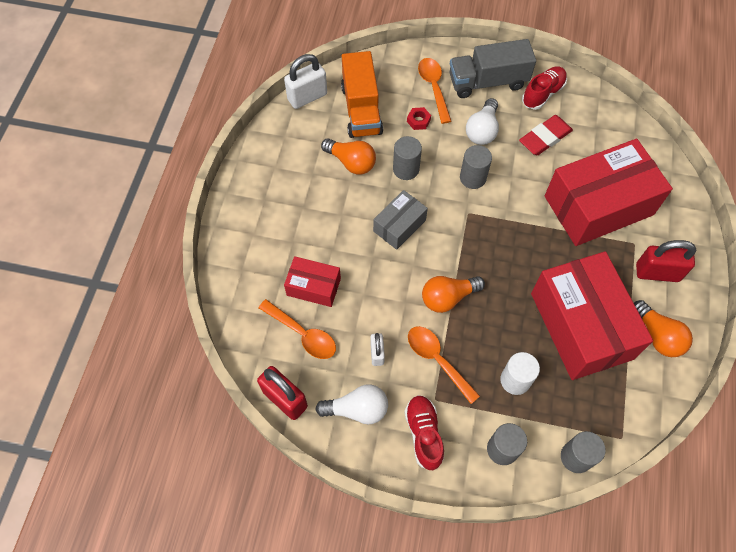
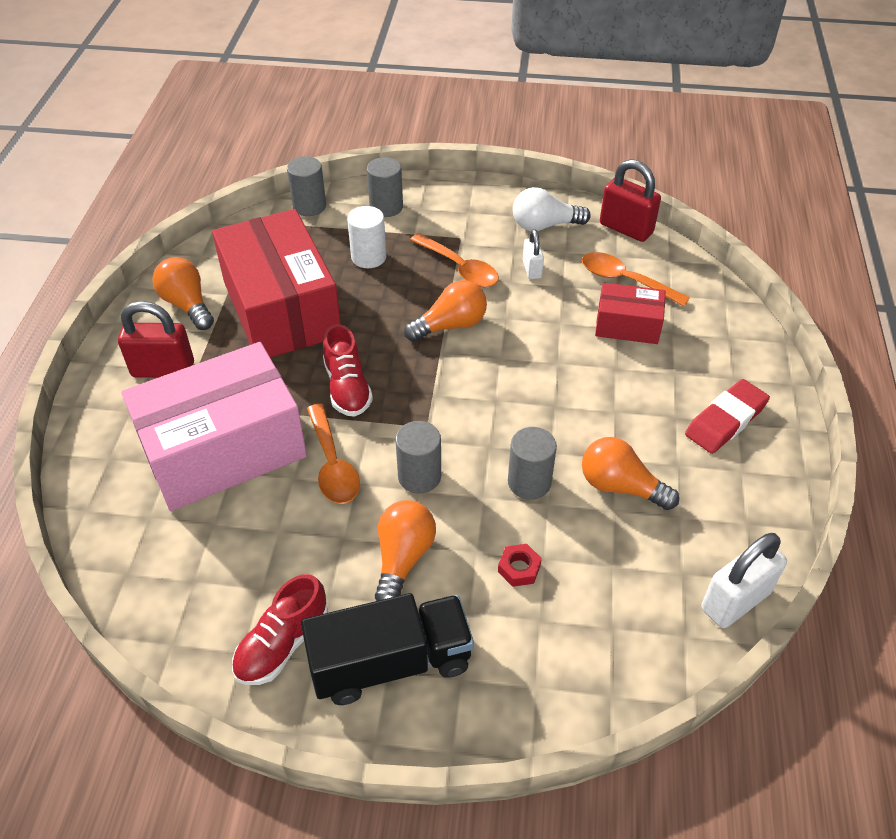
camera: 175 degrees right, 15 degrees down
orange truck [341,51,383,138] -> none
grey box [373,190,428,250] -> none
red shoe [405,395,444,470] -> red shoe moved to [323,324,373,417]
orange spoon [418,58,451,124] -> orange spoon moved to [307,404,360,504]
grey truck [450,39,536,98] -> black truck [301,593,474,705]
white light bulb [466,98,499,145] -> orange light bulb [375,500,436,601]
red eraser [519,115,573,156] -> red eraser moved to [685,379,770,454]
red box [545,139,673,246] -> pink box [121,342,307,511]

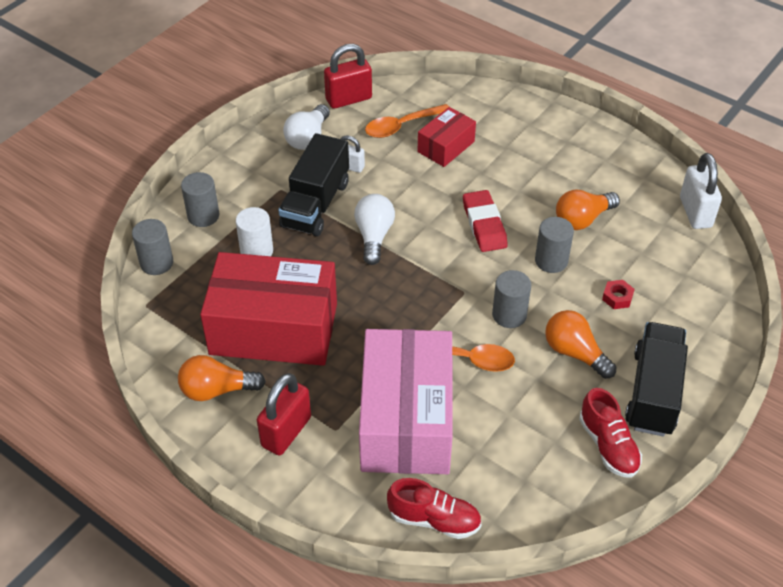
camera: 60 degrees left, 0 degrees up
red shoe [323,324,373,417] -> red shoe moved to [387,478,482,539]
orange light bulb [404,280,487,342] -> white light bulb [354,194,395,265]
orange spoon [410,233,499,287] -> black truck [278,133,349,237]
red eraser [685,379,770,454] -> red eraser moved to [463,190,508,252]

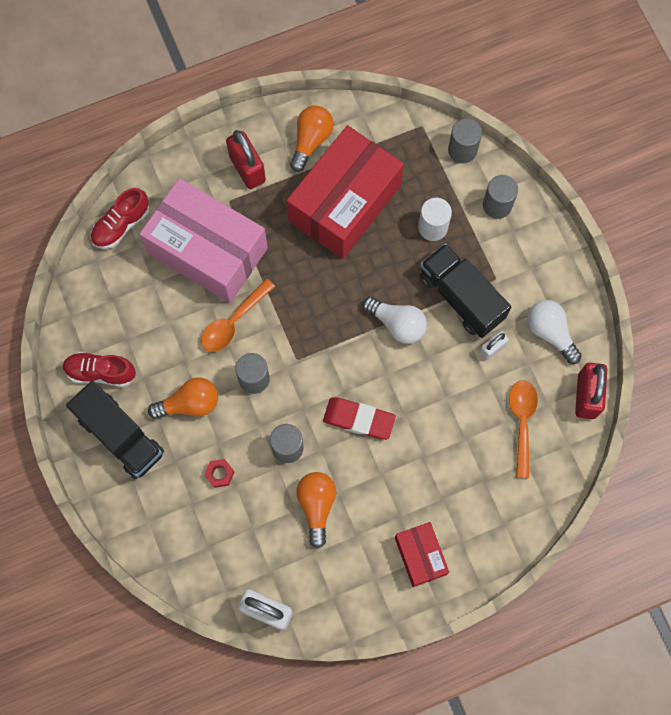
camera: 120 degrees right, 25 degrees up
red box [418,107,476,167] -> red box moved to [395,522,449,587]

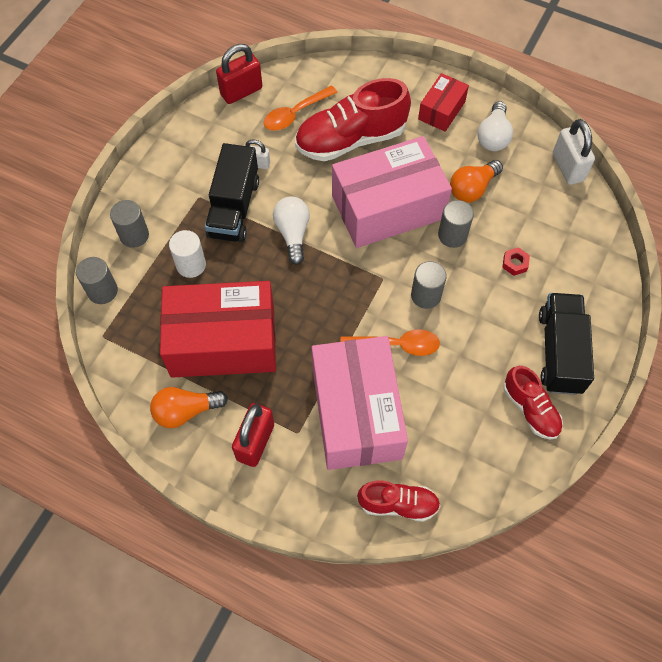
camera: 130 degrees left, 10 degrees down
orange light bulb [148,377,218,419] -> none
red eraser [323,398,396,440] -> pink box [332,136,452,248]
white light bulb [528,300,582,364] -> white light bulb moved to [477,101,513,151]
none -> red shoe [295,78,411,161]

